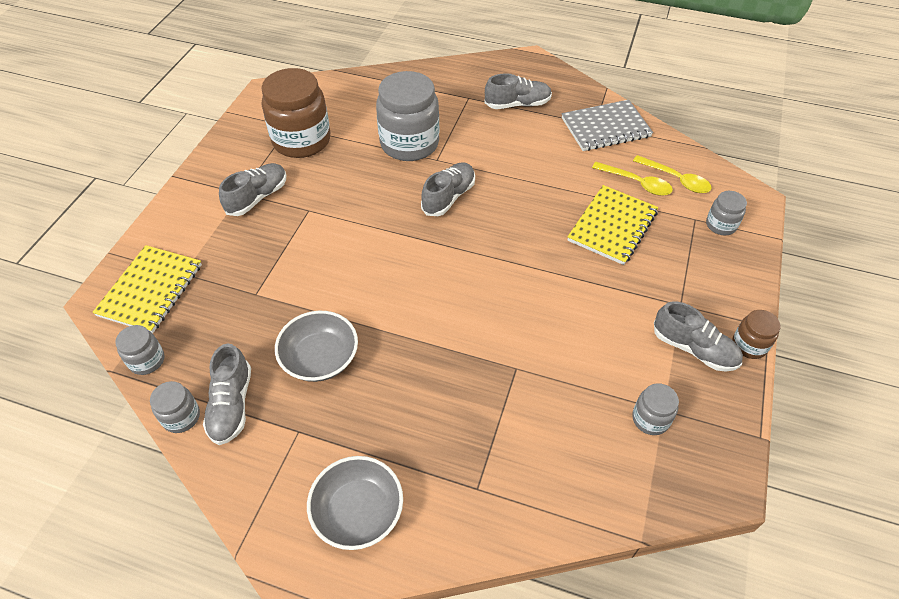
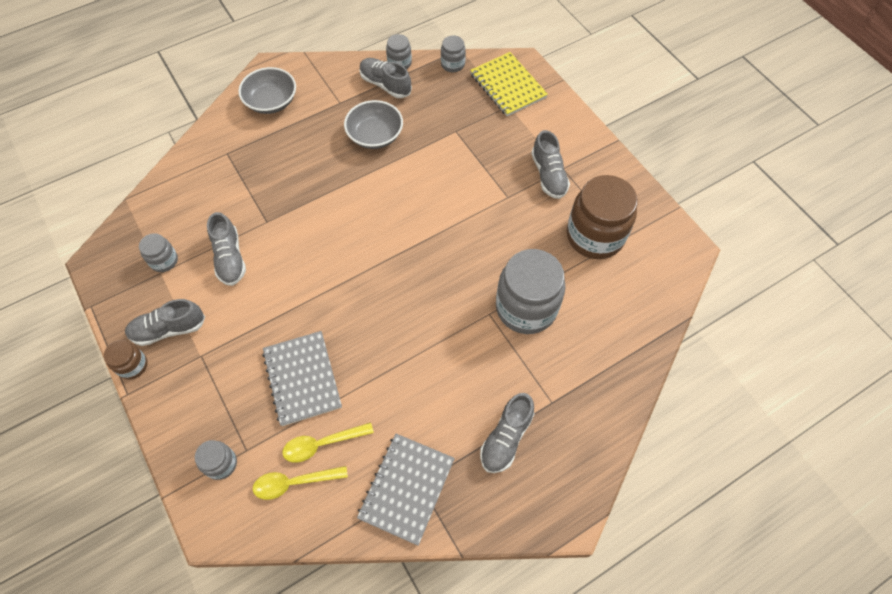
camera: 130 degrees right, 10 degrees up
grey shoe [421,162,475,216] -> grey shoe moved to [207,212,246,286]
yellow notebook [567,185,658,265] -> grey notebook [262,331,342,426]

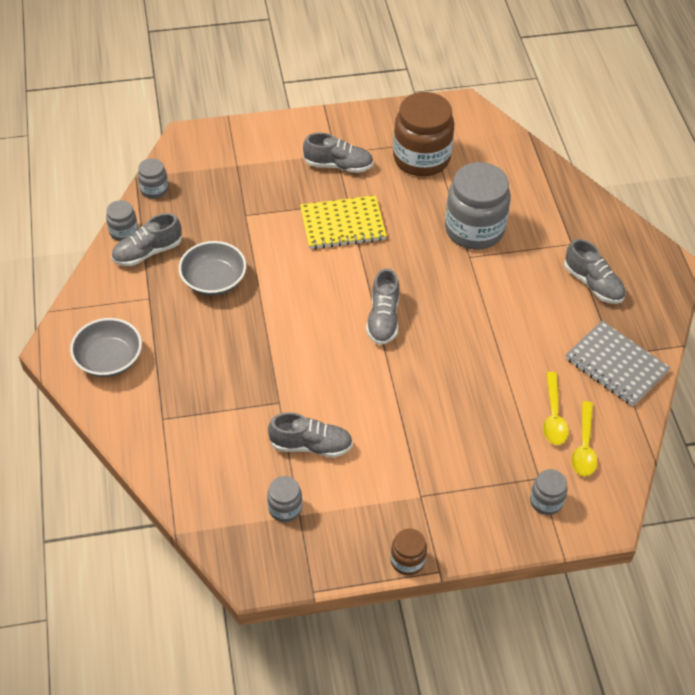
camera: 70 degrees left, 10 degrees down
grey shoe [125,299,205,346] -> grey shoe moved to [366,268,399,345]
grey notebook [262,331,342,426] -> none
yellow notebook [470,52,548,116] -> yellow notebook moved to [300,195,387,249]

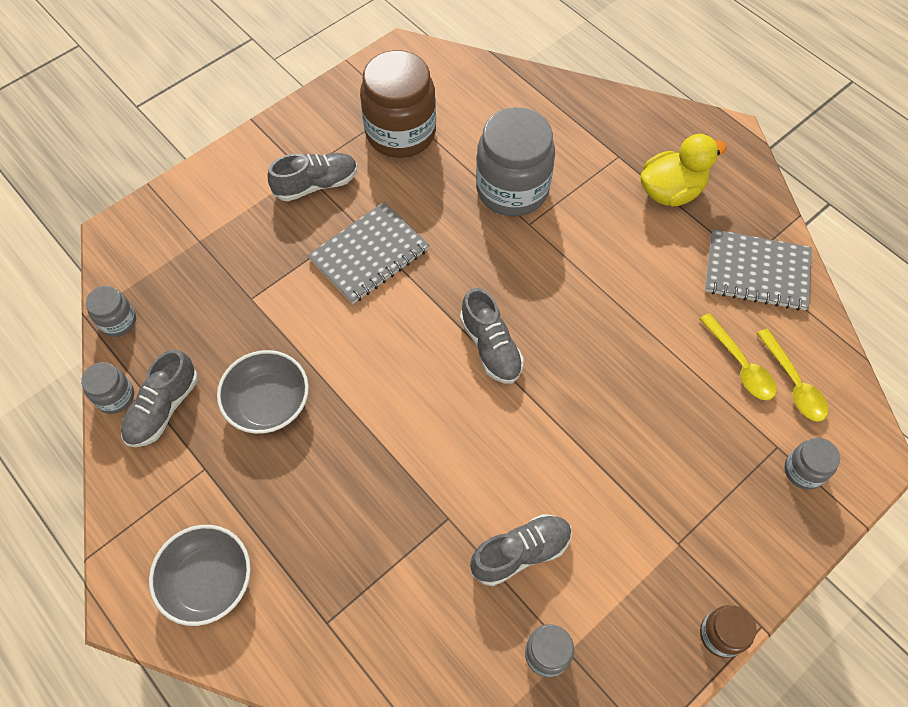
camera: 30 degrees left, 10 degrees up
yellow notebook [300,195,387,249] -> grey notebook [308,202,429,304]
grey shoe [564,239,626,304] -> yellow duck [640,134,727,206]

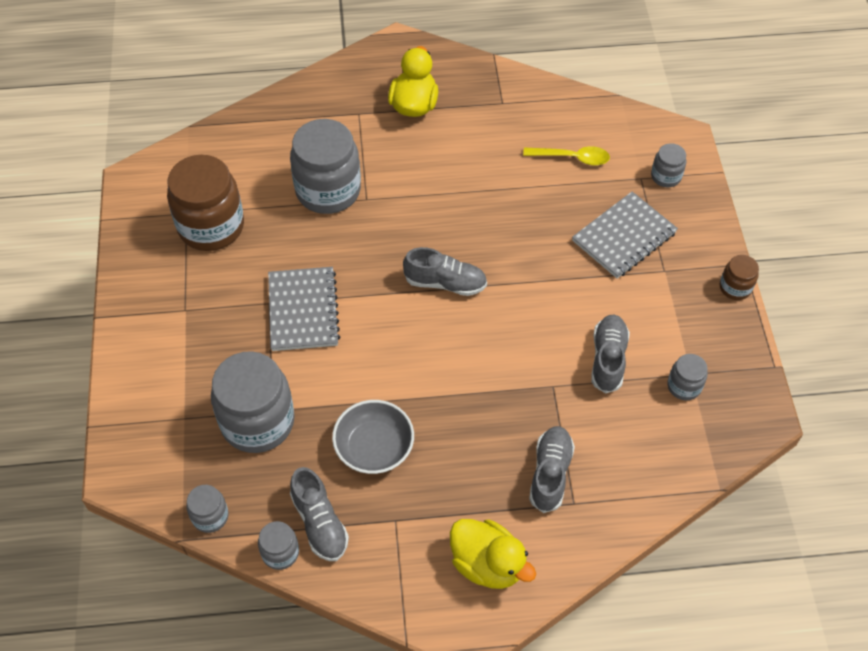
camera: 55 degrees left, 5 degrees down
grey bowl [149,525,251,626] -> yellow duck [450,519,536,589]
grey shoe [268,153,358,201] -> grey shoe moved to [529,426,575,513]
grey notebook [705,229,812,311] -> grey notebook moved to [572,191,678,279]
yellow spoon [757,328,828,422] -> none
none -> grey jar [211,351,295,453]

